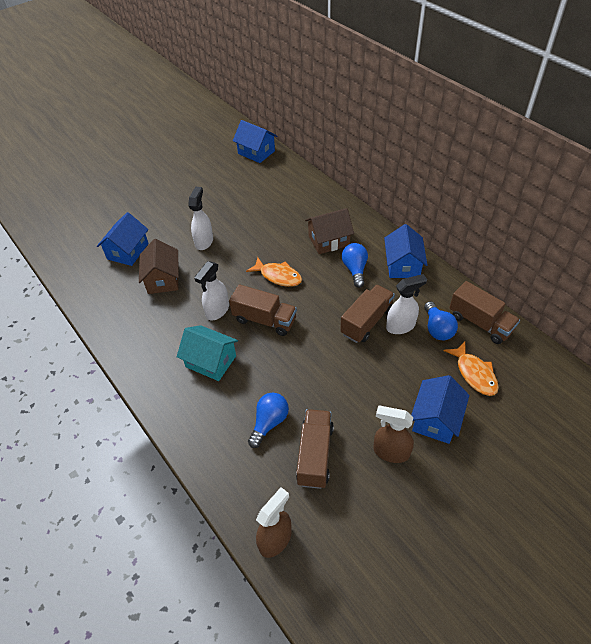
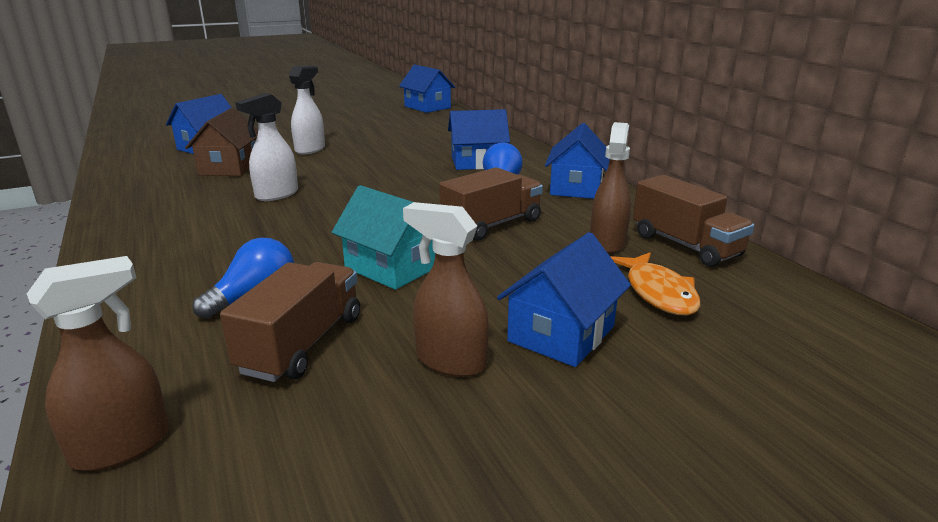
camera: 10 degrees right, 25 degrees down
turquoise house [177,325,238,381] -> turquoise house moved to [332,185,435,290]
brown truck [229,284,297,336] -> none
orange fish [246,257,302,287] -> none
brown house [305,208,354,254] -> blue house [448,109,510,170]
white spray bottle [386,274,427,334] -> none
blue light bulb [424,302,458,341] -> brown spray bottle [590,122,631,254]

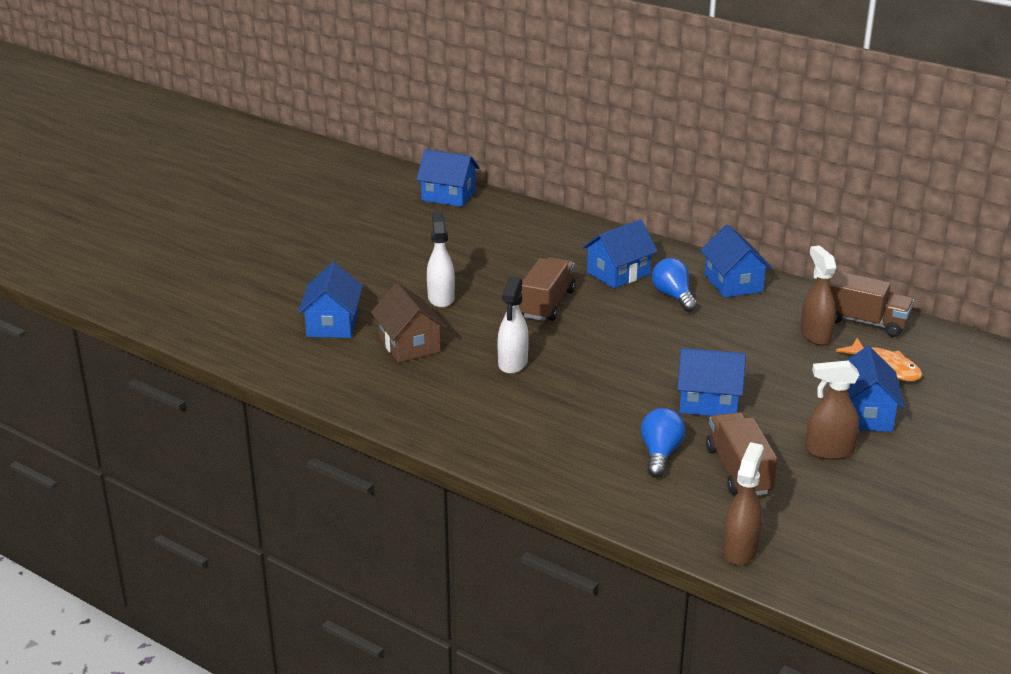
camera: 30 degrees left, 5 degrees up
turquoise house [332,185,435,290] -> blue house [677,348,746,416]
brown truck [439,167,543,241] -> brown truck moved to [520,257,576,321]

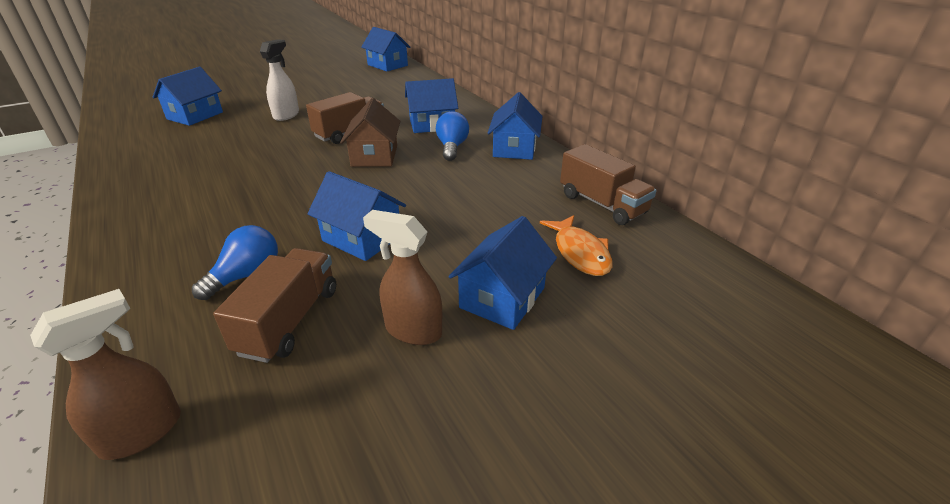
camera: 25 degrees right, 5 degrees up
brown house [371,283,447,363] -> brown house moved to [340,98,400,167]
white spray bottle [498,277,529,374] -> none
brown spray bottle [800,245,837,346] -> none

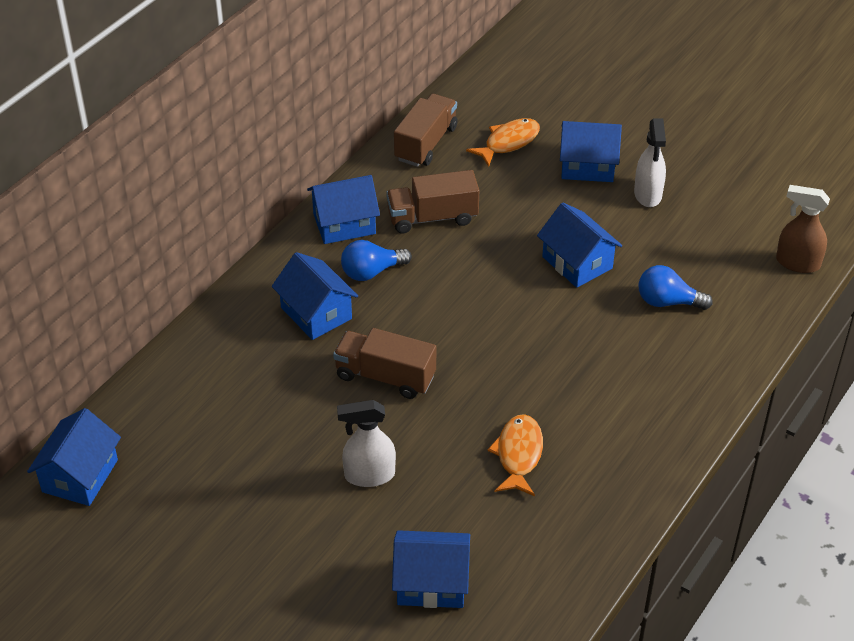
camera: 115 degrees left, 10 degrees up
brown truck [213,248,336,363] -> brown truck moved to [386,170,479,234]
blue house [307,171,406,261] -> blue house turned 45 degrees counterclockwise [537,203,622,288]
brown house [340,98,400,167] -> none
brown spray bottle [363,210,442,345] -> white spray bottle [634,119,666,207]
none -> orange fish [487,414,543,496]

